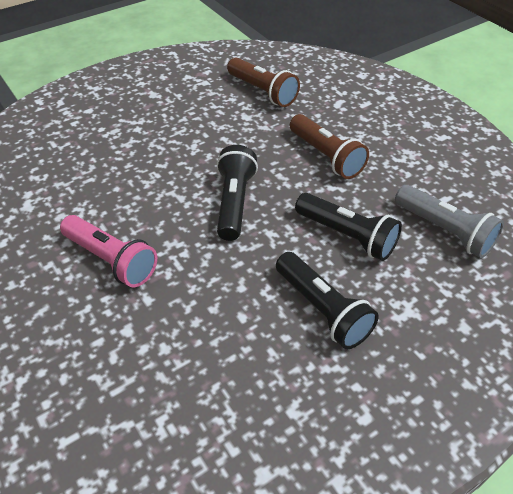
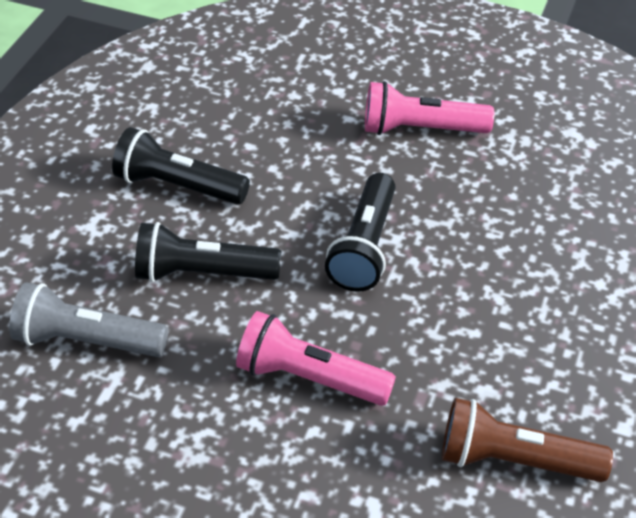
camera: 145 degrees right, 0 degrees up
black flashlight [217,145,258,241] -> black flashlight turned 45 degrees clockwise [325,173,395,292]
brown flashlight [290,114,369,179] -> pink flashlight [236,311,396,406]

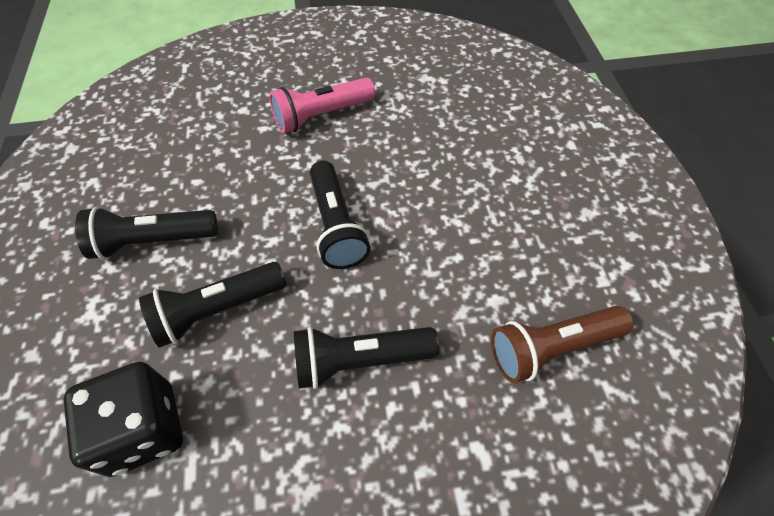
camera: 30 degrees left, 10 degrees up
grey flashlight [9,282,168,357] -> black dice [64,362,183,477]
pink flashlight [236,311,396,406] -> black flashlight [294,327,439,389]

